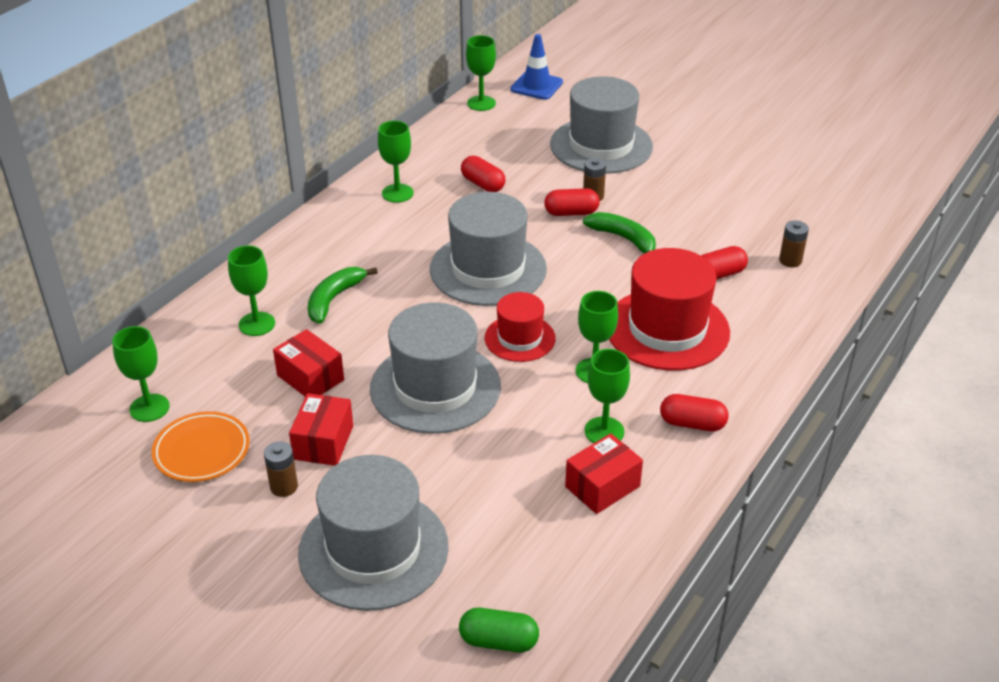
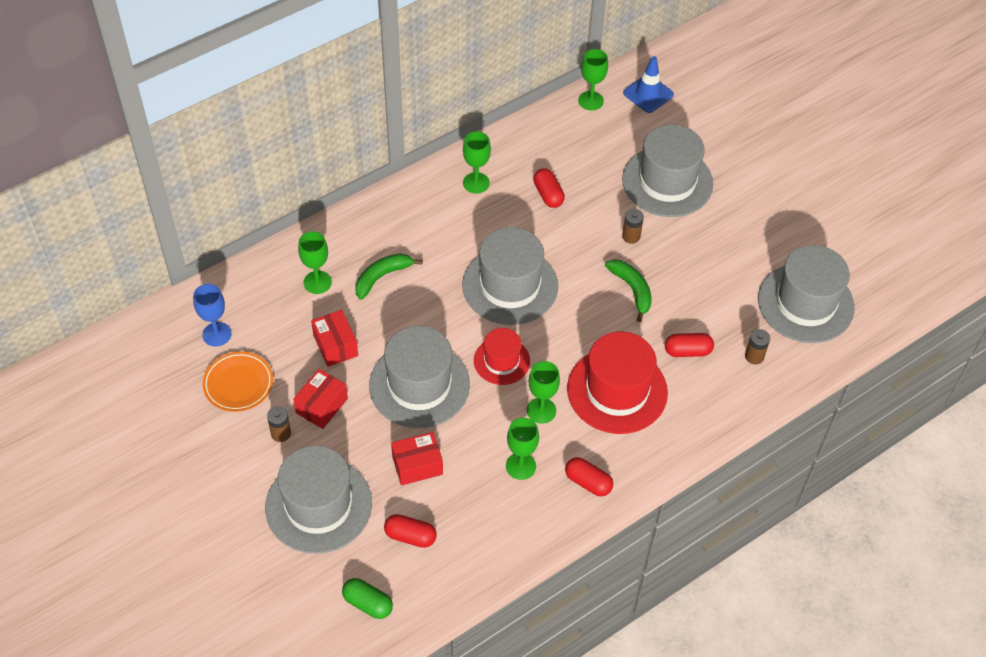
camera: 20 degrees right, 15 degrees up
green goblet [112,326,170,422] -> blue goblet [193,284,231,347]
red capsule [544,188,600,216] -> red capsule moved to [384,514,437,548]
red box [565,433,643,514] -> red box moved to [391,432,443,485]
none -> grey hat [758,245,855,343]

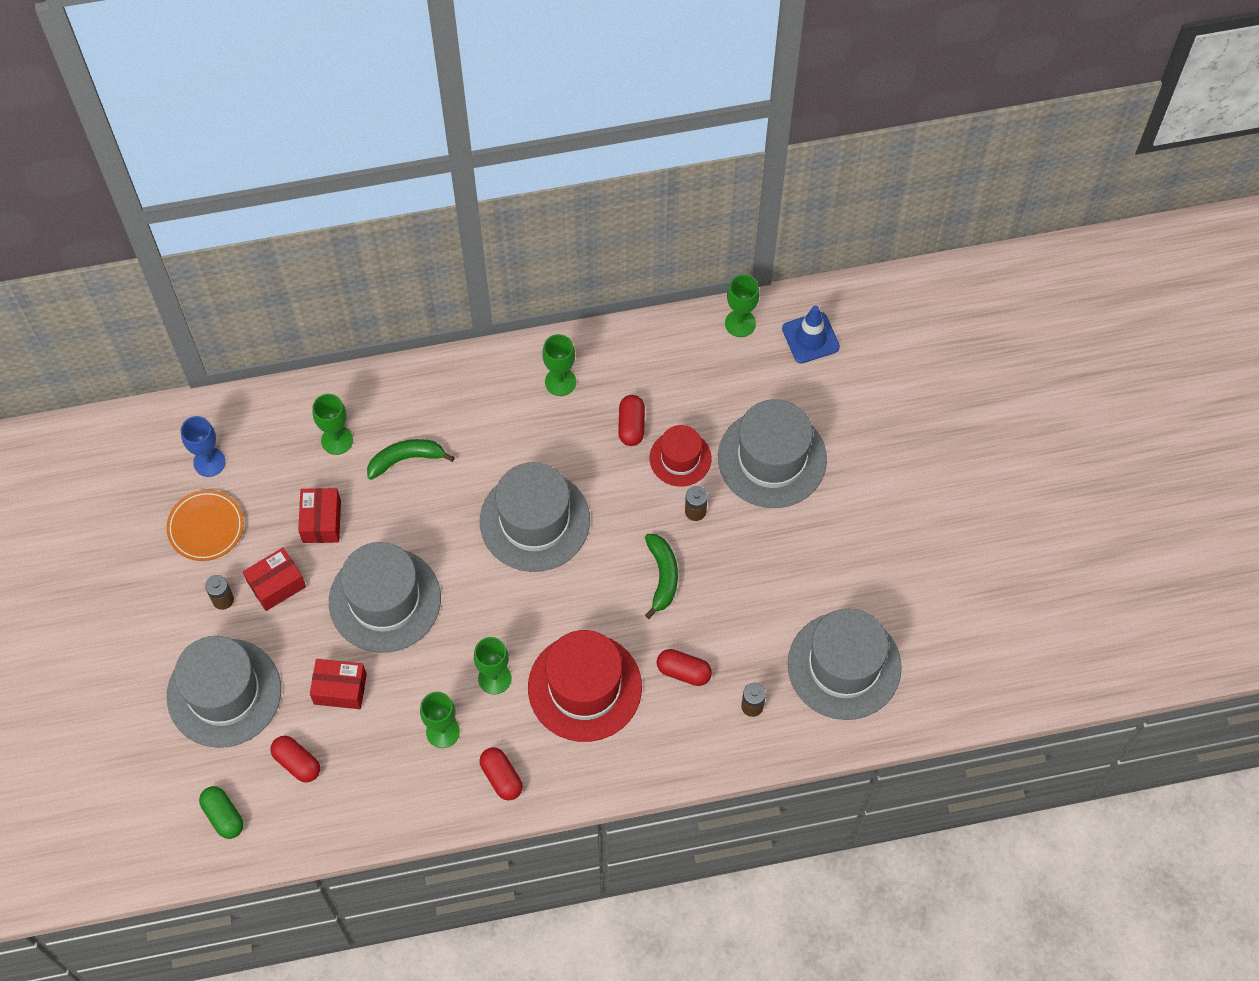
camera: 25 degrees right, 10 degrees up
red hat [474,328,530,385] -> red hat moved to [650,425,711,486]

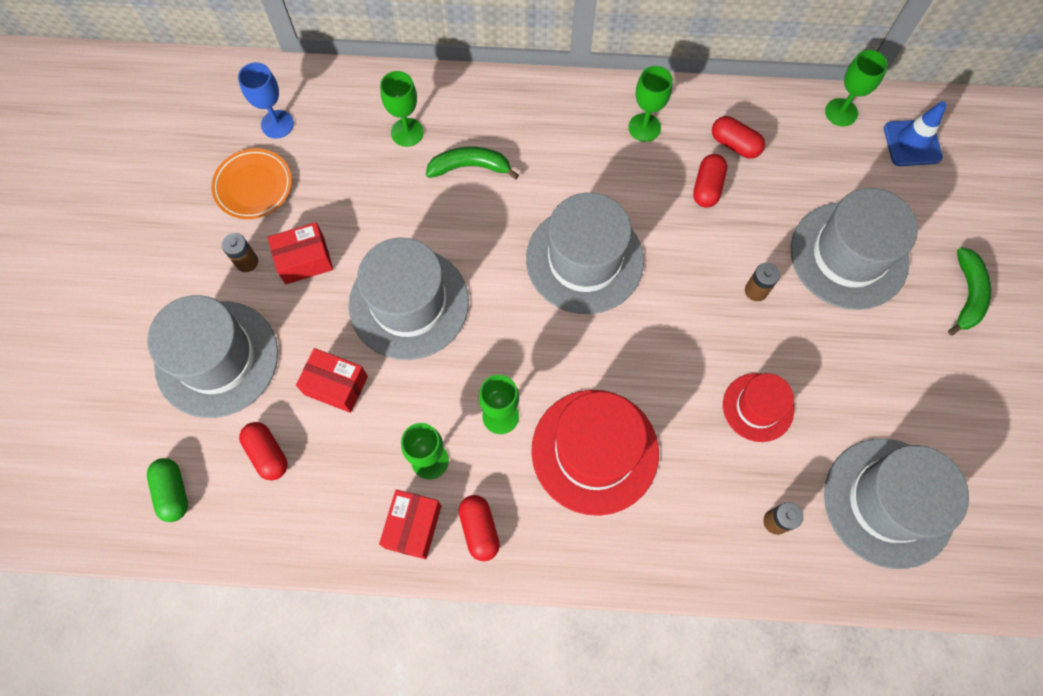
camera: 15 degrees right, 5 degrees up
red box [298,488,341,543] -> red box moved to [379,490,441,559]
green banana [645,534,678,619] -> green banana moved to [948,247,991,335]
red hat [650,425,711,486] -> red hat moved to [723,373,794,442]
red capsule [657,649,712,686] -> red capsule moved to [712,116,765,159]

